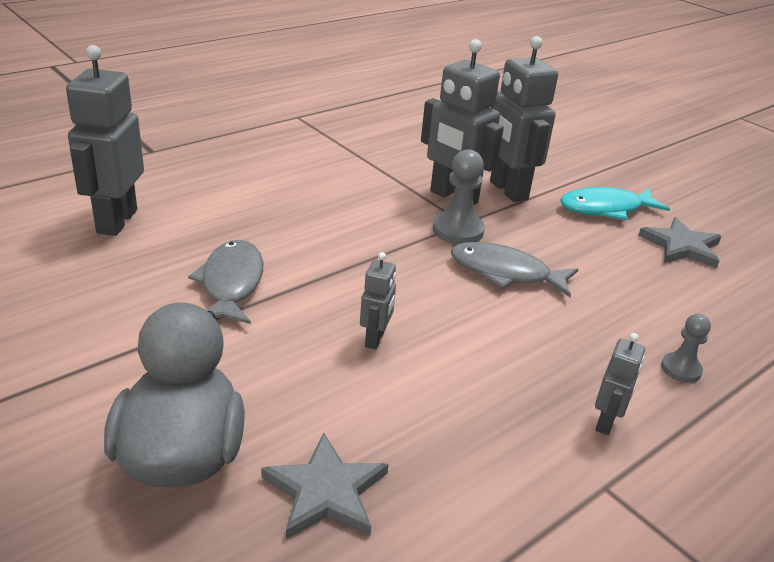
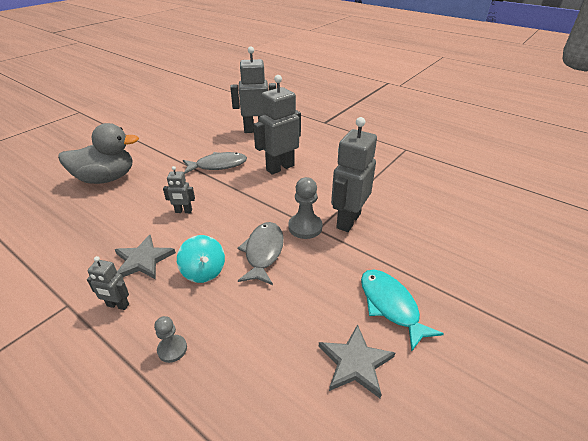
camera: 80 degrees right, 5 degrees up
grey star [261,433,389,539] -> grey star moved to [115,235,176,279]
grey robot [490,36,558,202] -> grey robot moved to [253,75,301,175]
none -> turquoise spinning top [177,235,225,283]

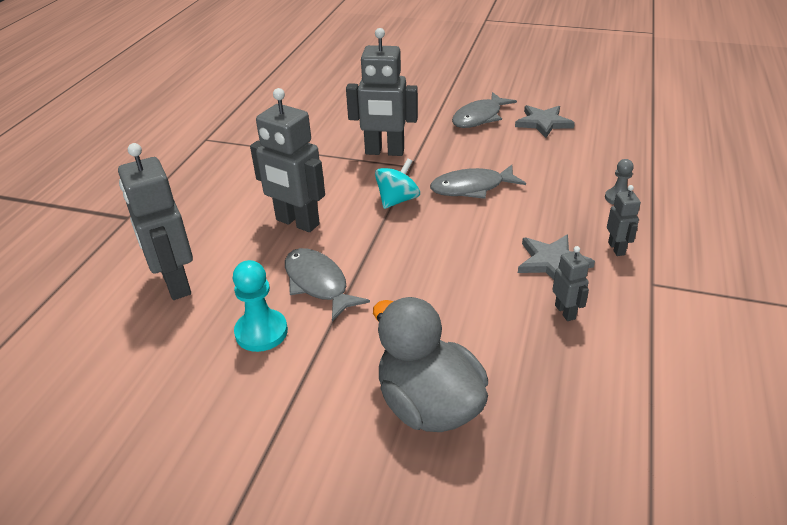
camera: 110 degrees left, 0 degrees up
grey robot [163,166,195,213] -> grey robot moved to [552,246,589,321]
turquoise spinning top [177,235,225,283] -> turquoise spinning top moved to [375,158,420,209]
grey pawn [288,177,322,239] -> none
turquoise fish [361,270,444,351] -> grey fish [452,92,517,128]
none -> turquoise pawn [233,260,288,352]

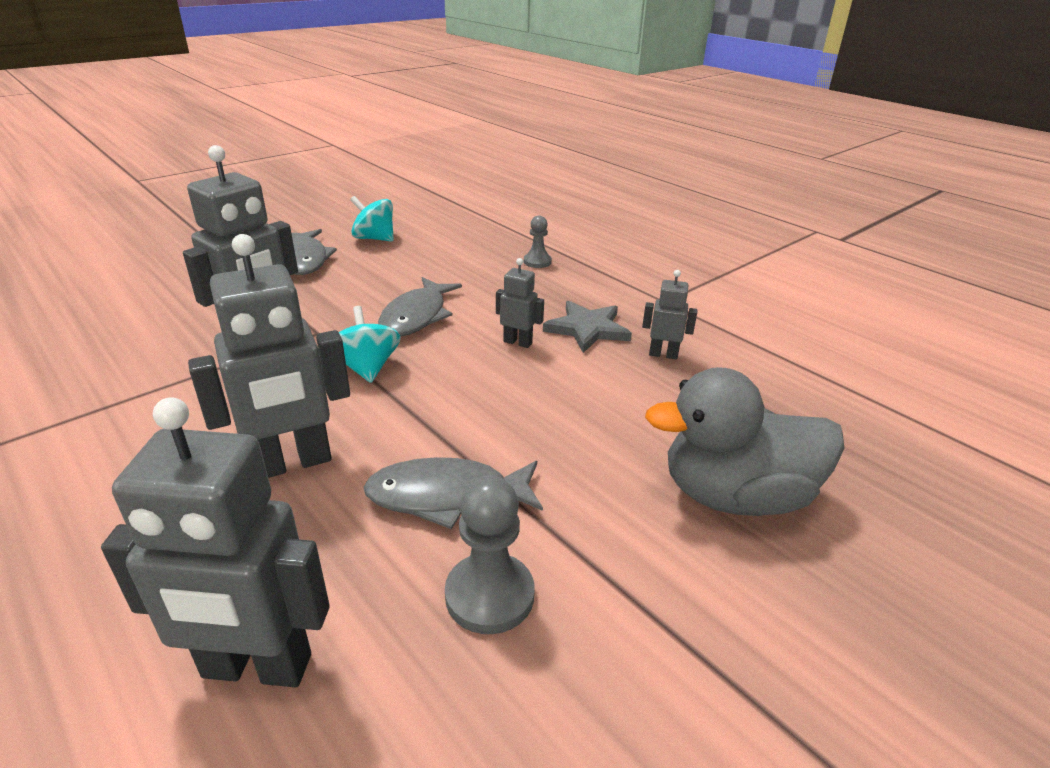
camera: 60 degrees left, 5 degrees down
turquoise pawn [233,260,288,352] -> grey pawn [445,476,534,634]
grey star [515,105,575,138] -> turquoise spinning top [350,196,394,242]
grey robot [607,185,641,256] -> grey robot moved to [496,258,544,348]

